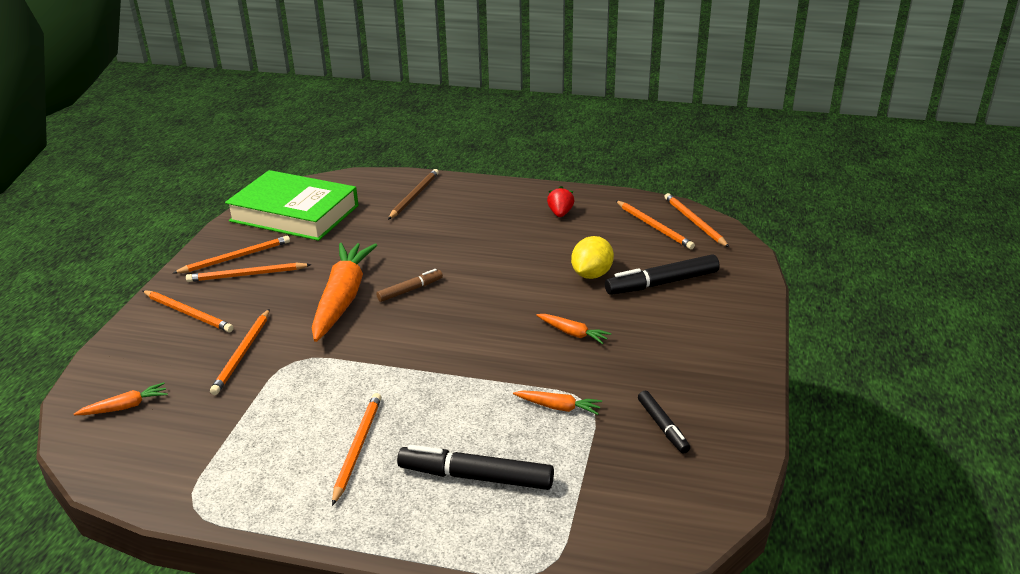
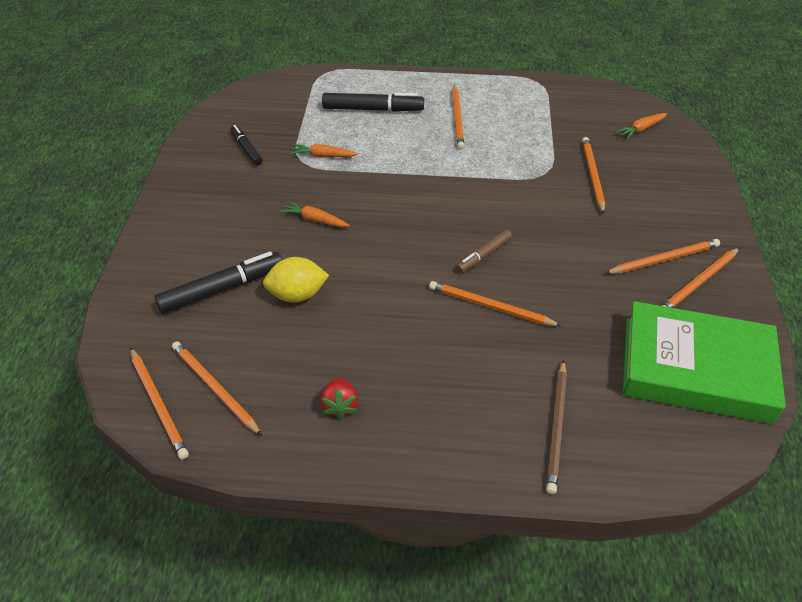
camera: 170 degrees right, 15 degrees up
orange pencil [142,290,234,332] -> orange pencil moved to [429,281,561,326]
orange carrot [312,243,377,342] -> none
yellow lemon [571,236,614,279] -> yellow lemon turned 60 degrees clockwise [263,257,329,303]

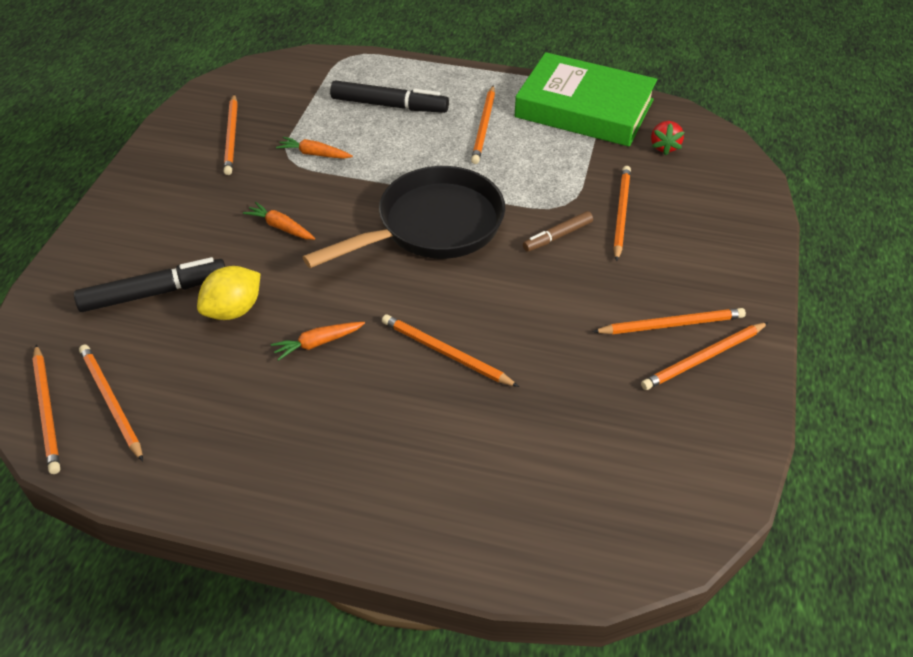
camera: 10 degrees right, 0 degrees up
black marker [230,125,263,166] -> orange pencil [223,94,238,175]
yellow lemon [263,257,329,303] -> yellow lemon turned 45 degrees counterclockwise [197,266,260,320]
red strawberry [320,377,358,420] -> red strawberry moved to [651,121,684,155]
brown marker [456,229,512,273] -> brown marker moved to [523,211,593,252]
brown pencil [546,360,567,494] -> none
orange carrot [616,113,667,139] -> orange carrot moved to [271,322,365,361]
green book [623,301,786,424] -> green book moved to [515,52,657,147]
none -> black pan [303,166,505,268]

